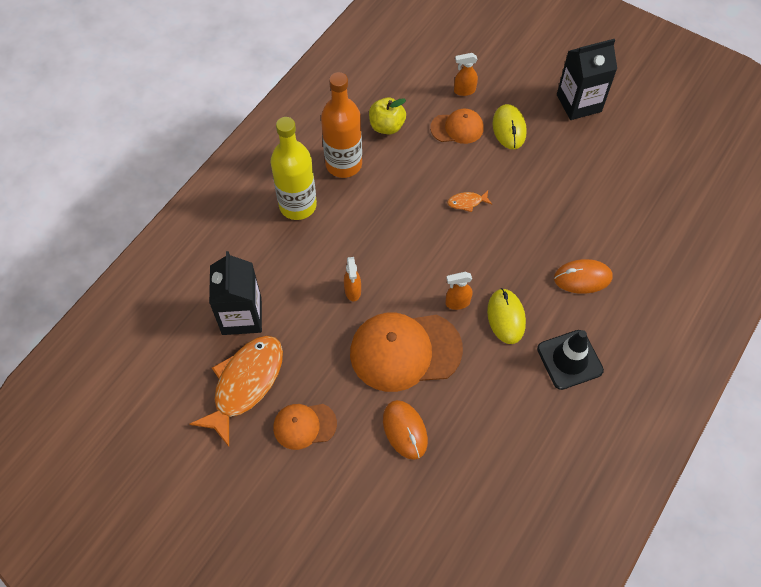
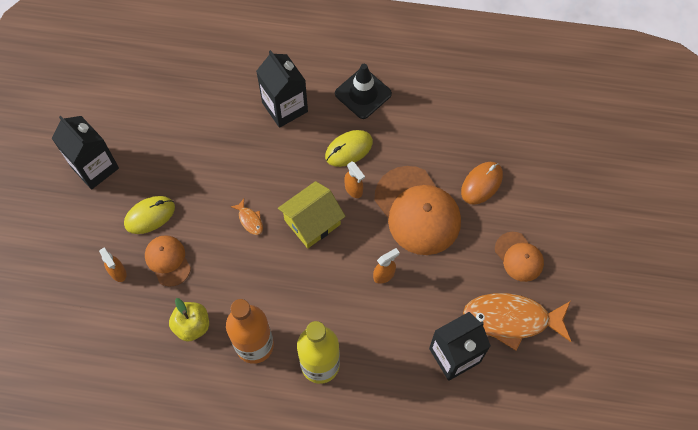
camera: 115 degrees left, 5 degrees up
orange mouse [554,259,612,294] -> black carton [256,50,308,128]
none -> yellow house [278,181,346,248]

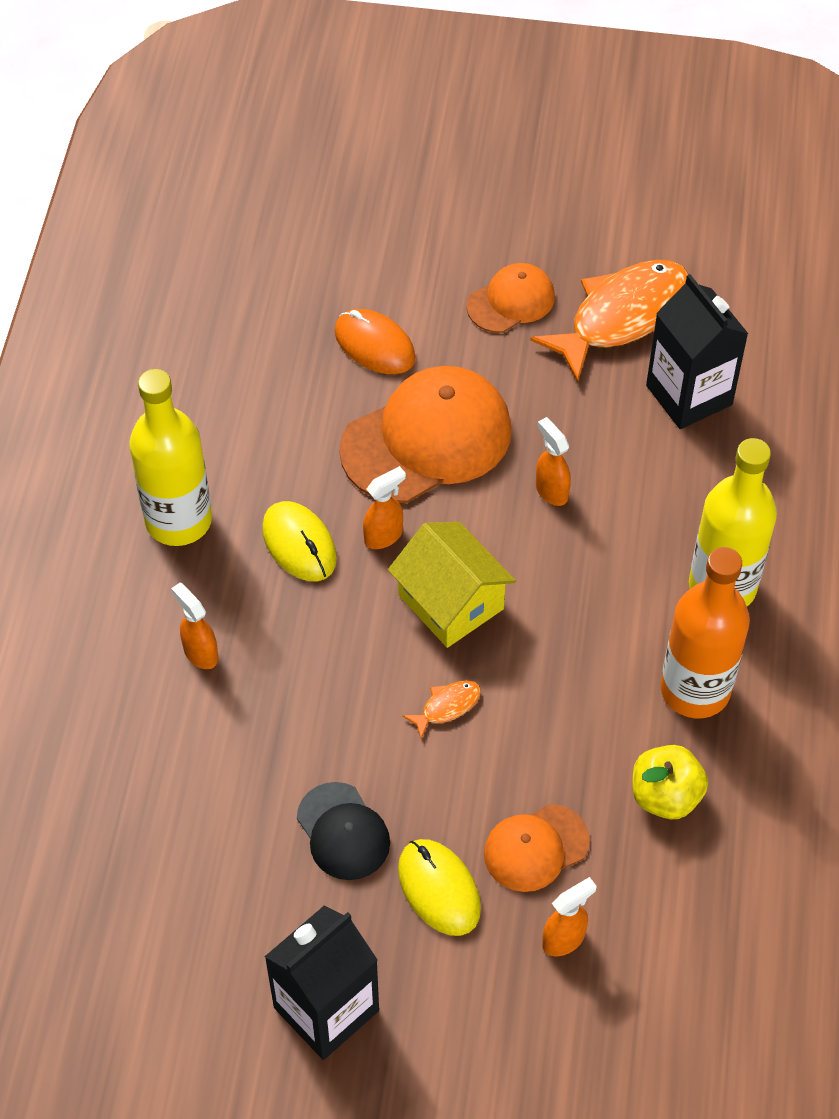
camera: 90 degrees left, 10 degrees down
black carton [256,50,308,128] -> orange spray bottle [171,583,218,669]
black traffic cone [335,64,392,119] -> yellow bottle [129,369,212,546]
orange fish [463,293,571,351] -> orange fish turned 135 degrees counterclockwise [530,260,689,383]
none -> black cap [297,782,390,880]

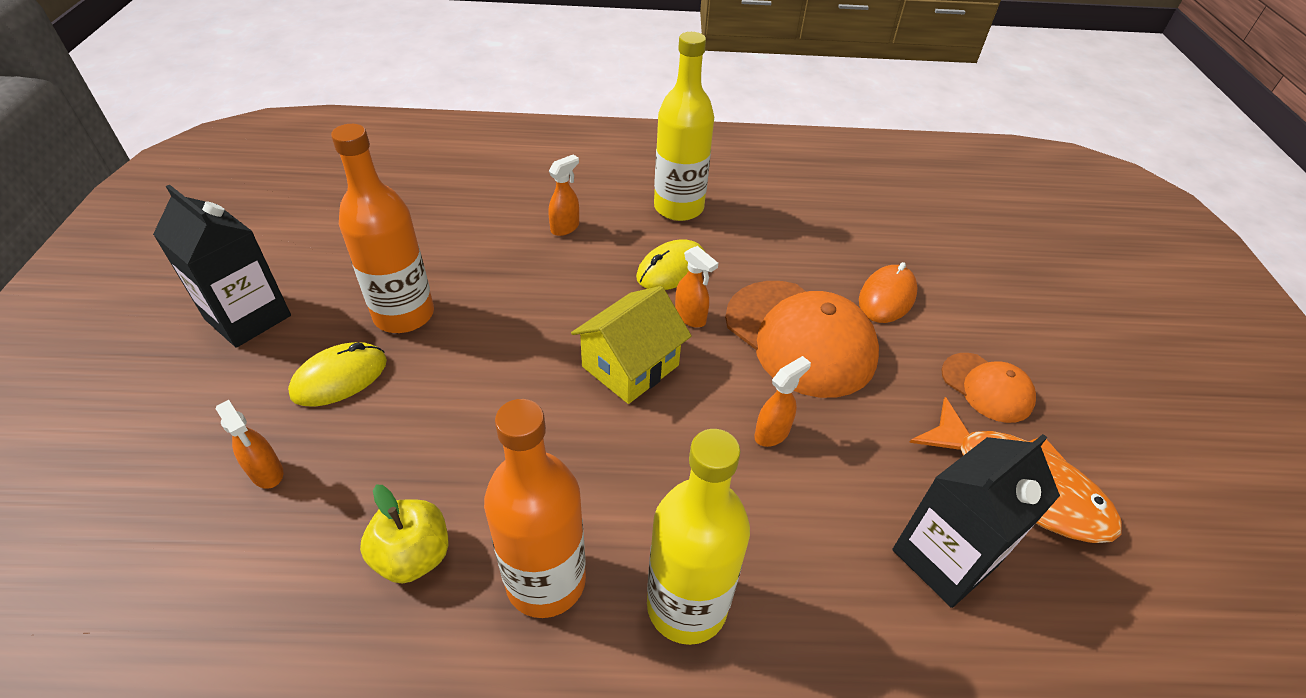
camera: 80 degrees right, 10 degrees down
black cap [297,782,390,880] -> orange bottle [331,124,434,333]
orange fish [402,680,481,739] -> none
orange cap [484,804,590,892] -> none

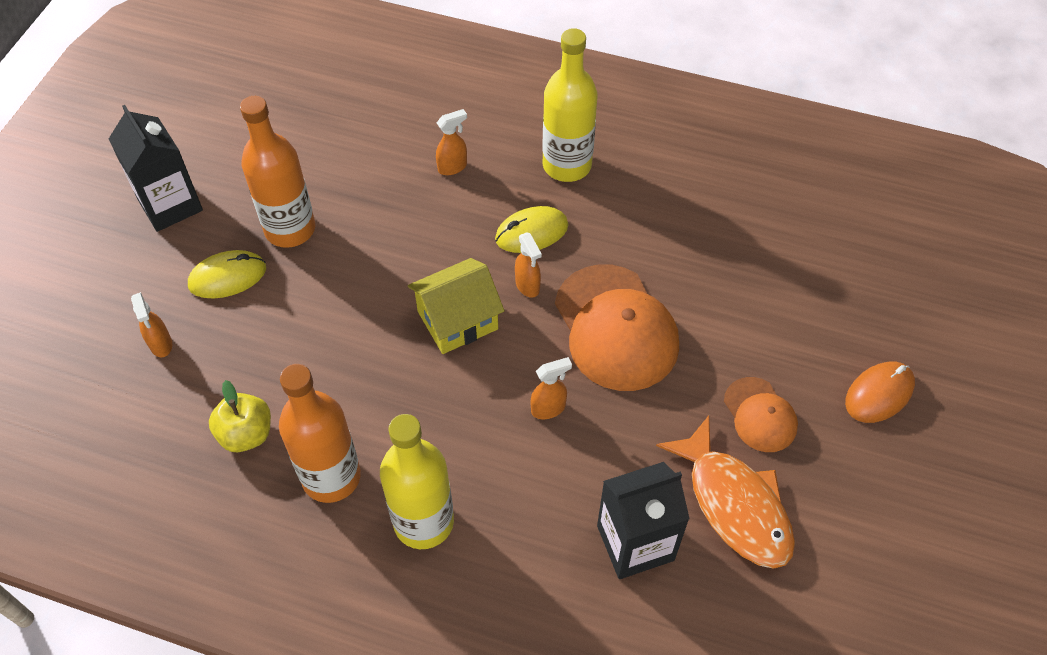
camera: 20 degrees right, 10 degrees up
orange mouse [859,262,918,323] -> orange mouse moved to [845,362,915,423]

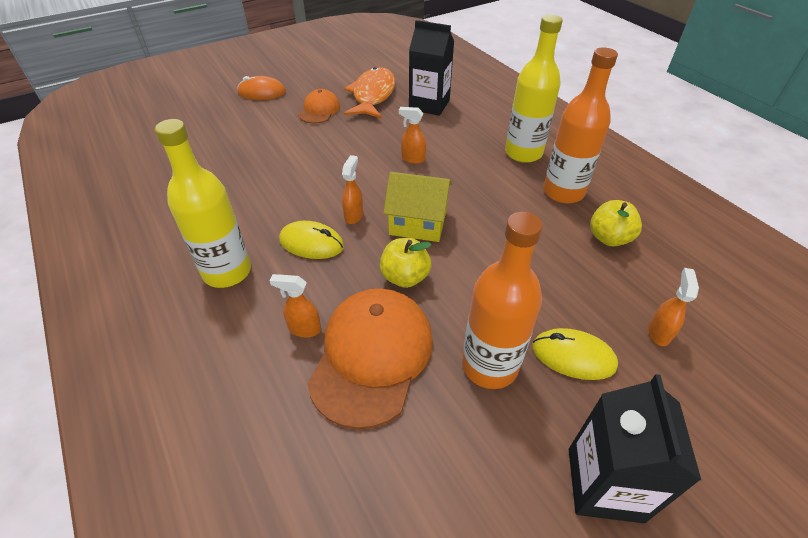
camera: 140 degrees left, 10 degrees down
orange cap [555,264,679,391] -> orange cap moved to [307,288,433,429]
none -> yellow apple [380,238,431,288]

